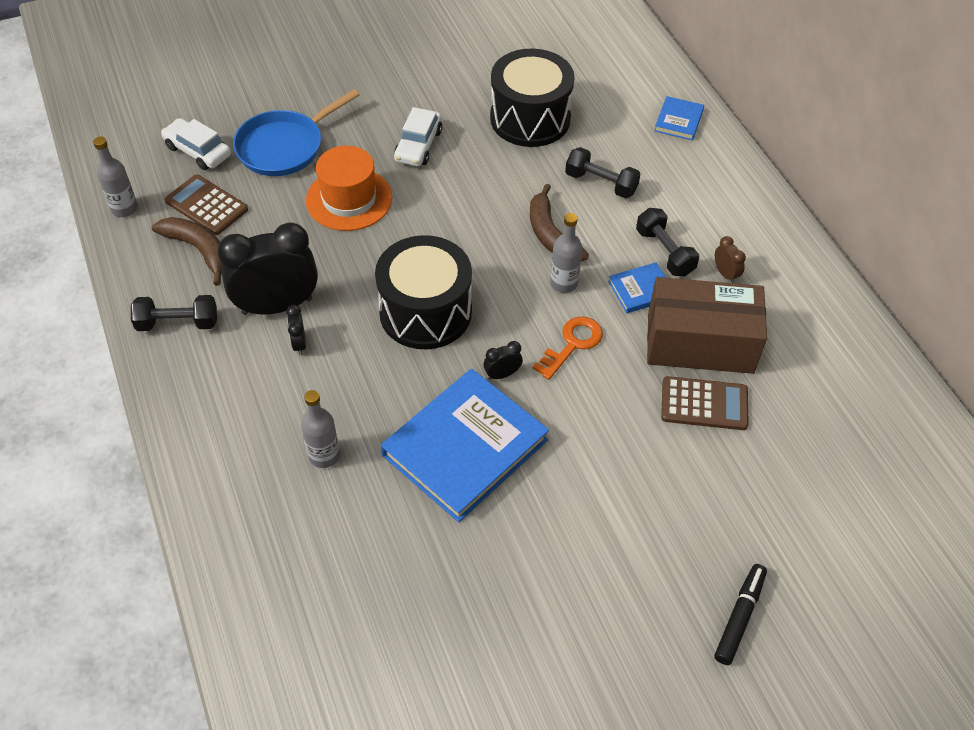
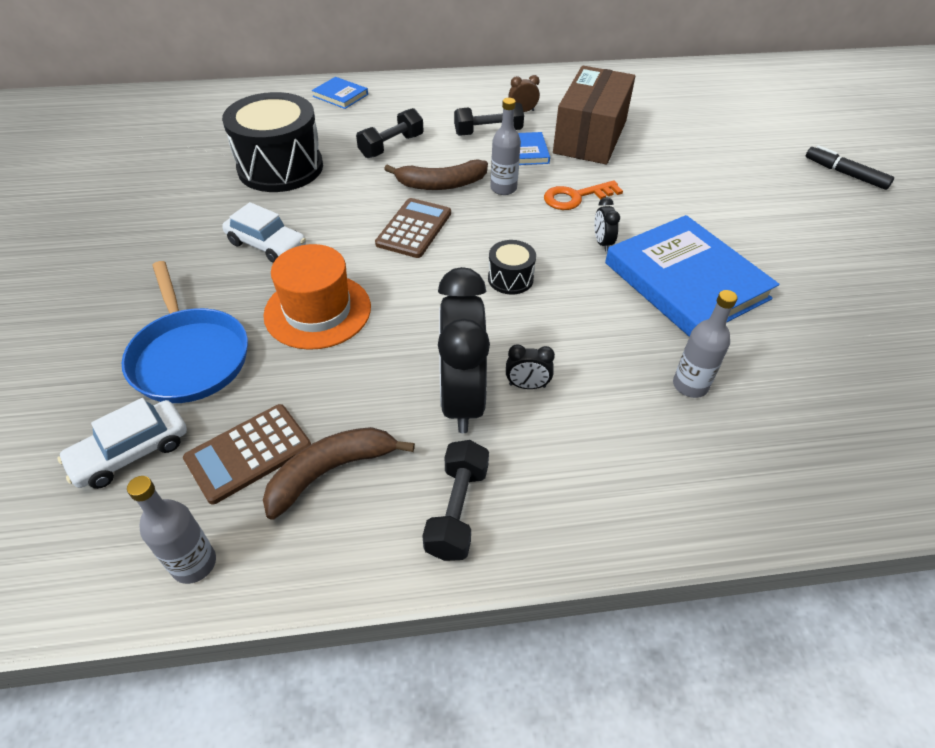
camera: 75 degrees left, 5 degrees down
black drum [375,235,472,349] -> black drum [488,240,536,295], size x0.46
orange key [532,316,603,380] -> orange key turned 75 degrees counterclockwise [544,180,623,210]
brown calculator [661,376,749,430] -> brown calculator moved to [375,198,451,258]

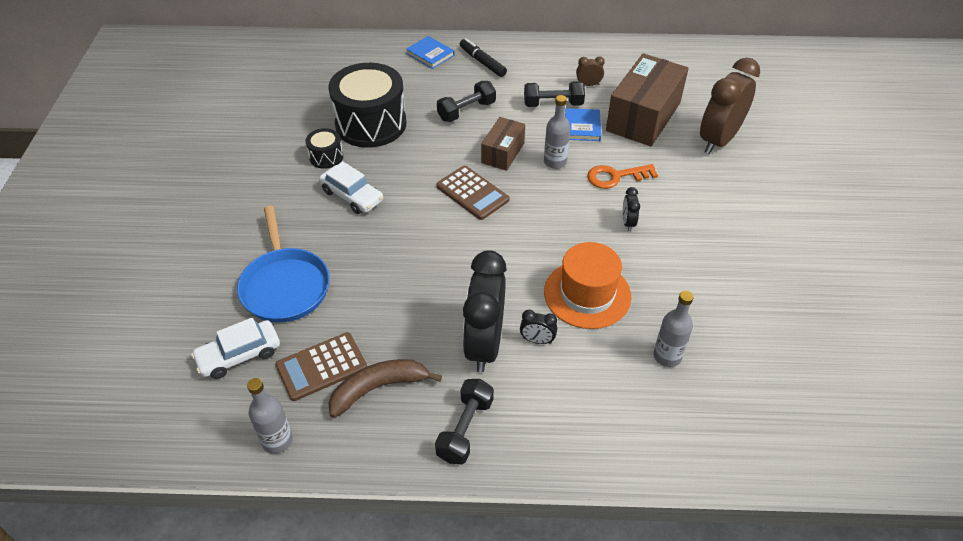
camera: 10 degrees right, 0 degrees up
orange hat [263,244,371,350] -> orange hat moved to [544,242,631,329]
brown calculator [375,198,451,258] -> brown calculator turned 105 degrees clockwise [436,166,509,220]
brown banana [384,160,488,190] -> brown box [481,117,525,171]
black drum [488,240,536,295] -> black drum moved to [306,128,343,169]
blue book [605,215,779,337] -> none
black marker [806,145,894,190] -> black marker moved to [460,38,507,77]
none -> brown clock [700,58,760,154]

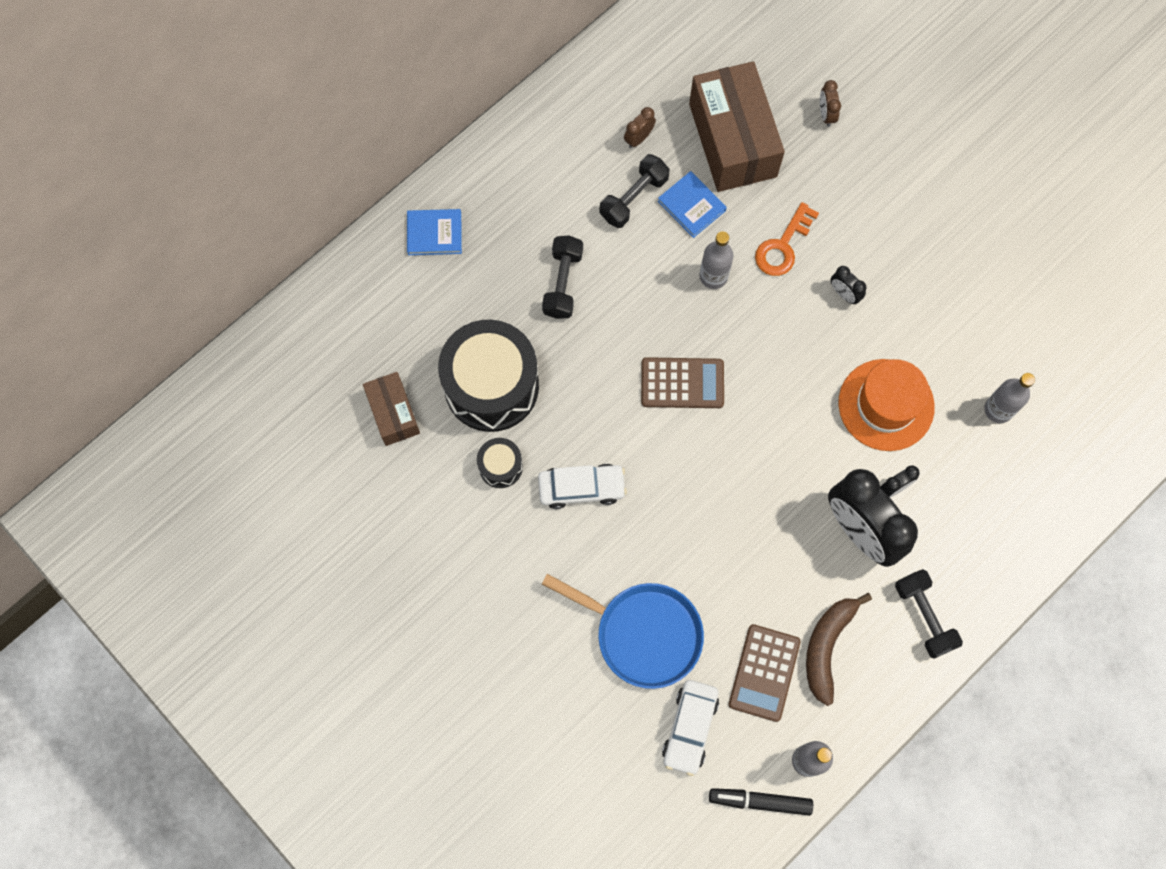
camera: 45 degrees left, 25 degrees up
black marker [460,38,507,77] -> black marker moved to [709,788,813,816]
brown box [481,117,525,171] -> brown box moved to [363,372,420,446]
brown clock [700,58,760,154] -> brown clock [820,80,841,127], size x0.41

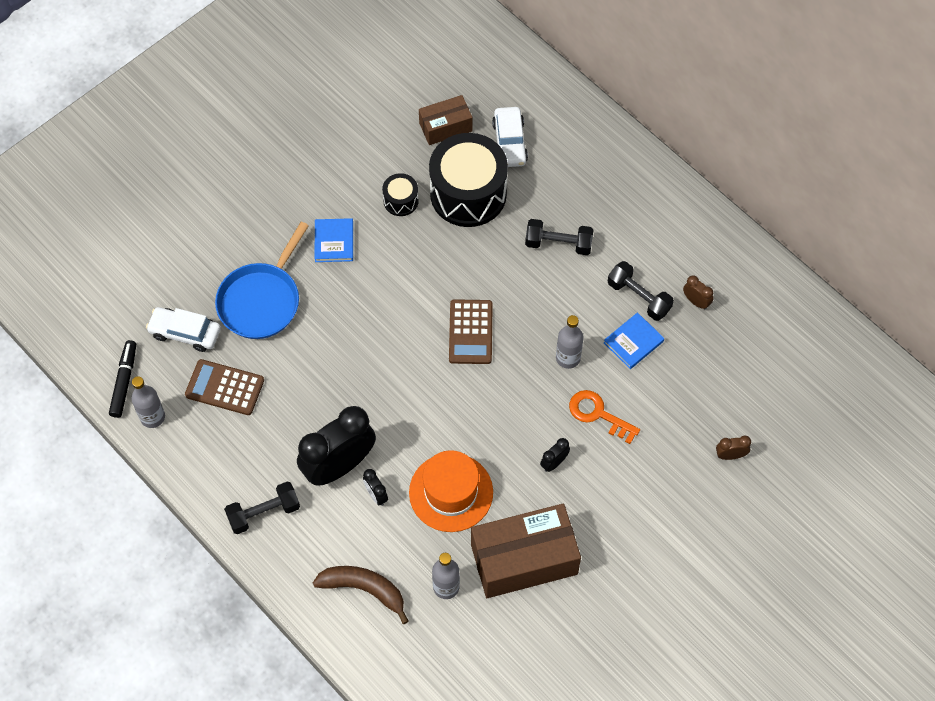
camera: 90 degrees right, 10 degrees down
blue book [407,209,462,255] -> blue book moved to [314,218,353,262]
white car [538,464,627,509] -> white car moved to [492,107,528,167]
brown box [689,61,785,192] -> brown box moved to [471,503,581,598]
brown banana [806,593,872,706] -> brown banana moved to [313,566,409,624]

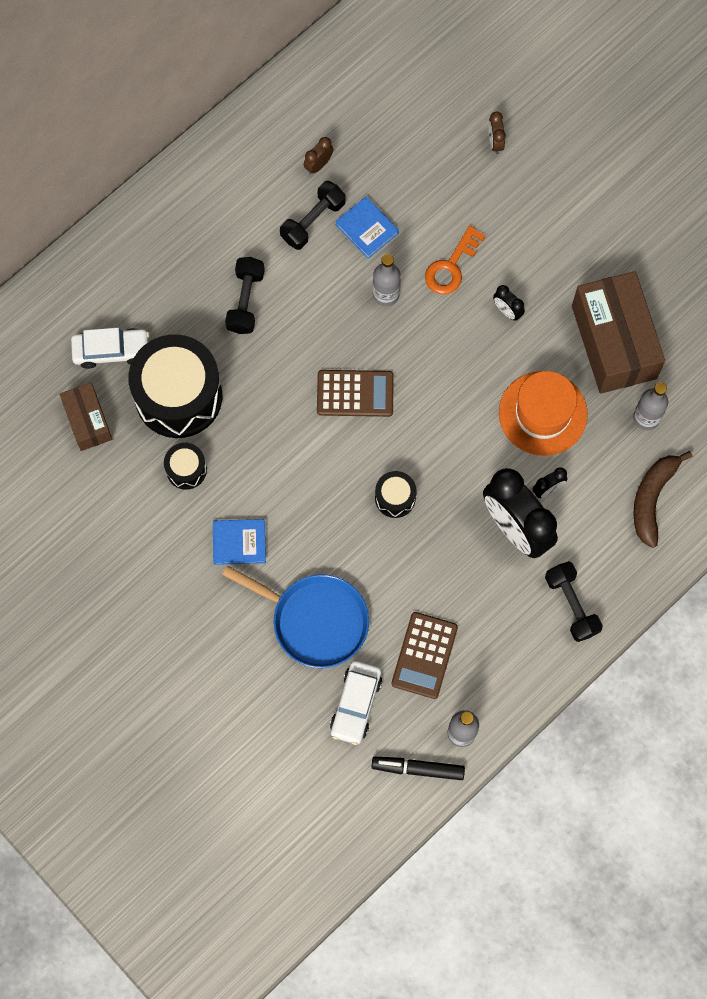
camera: 90 degrees left, 10 degrees up
none -> black drum [375,471,416,518]

